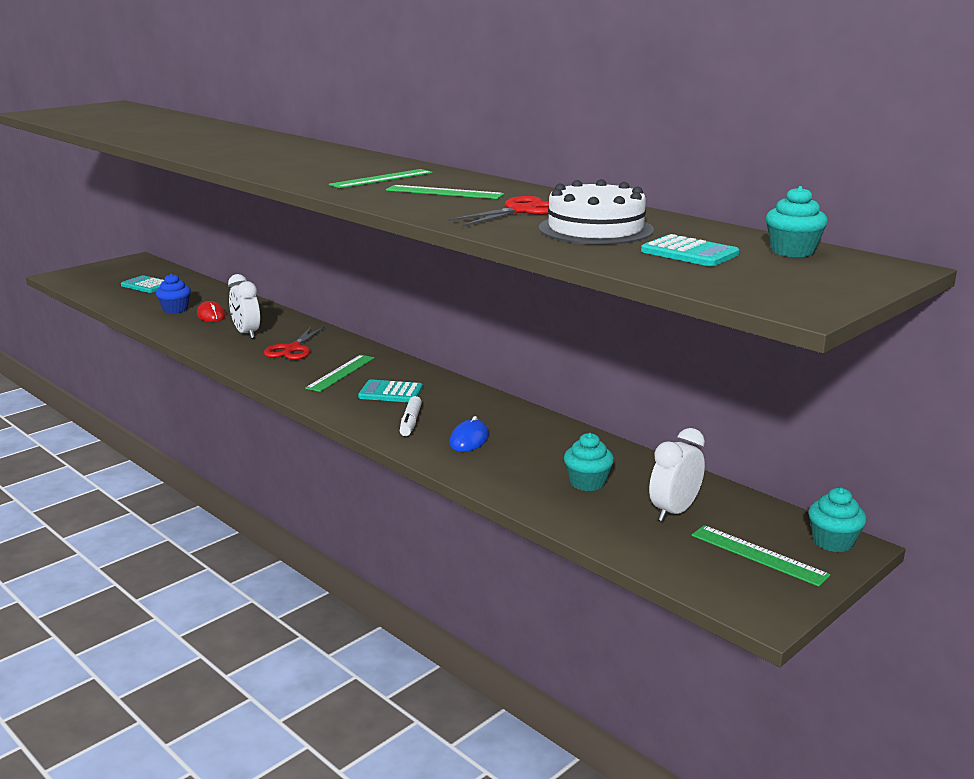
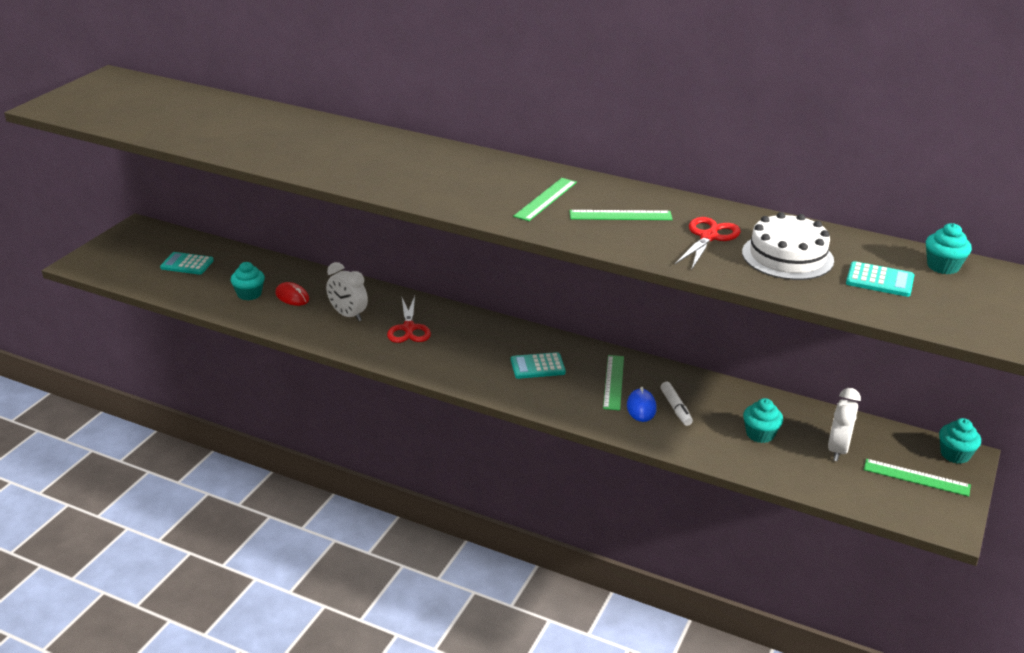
camera: 20 degrees left, 10 degrees up
blue cupcake [156,274,191,314] -> turquoise cupcake [231,262,265,300]
green ruler [305,355,375,392] -> green ruler moved to [603,355,624,411]
white marker [400,396,422,436] -> white marker moved to [660,382,693,426]

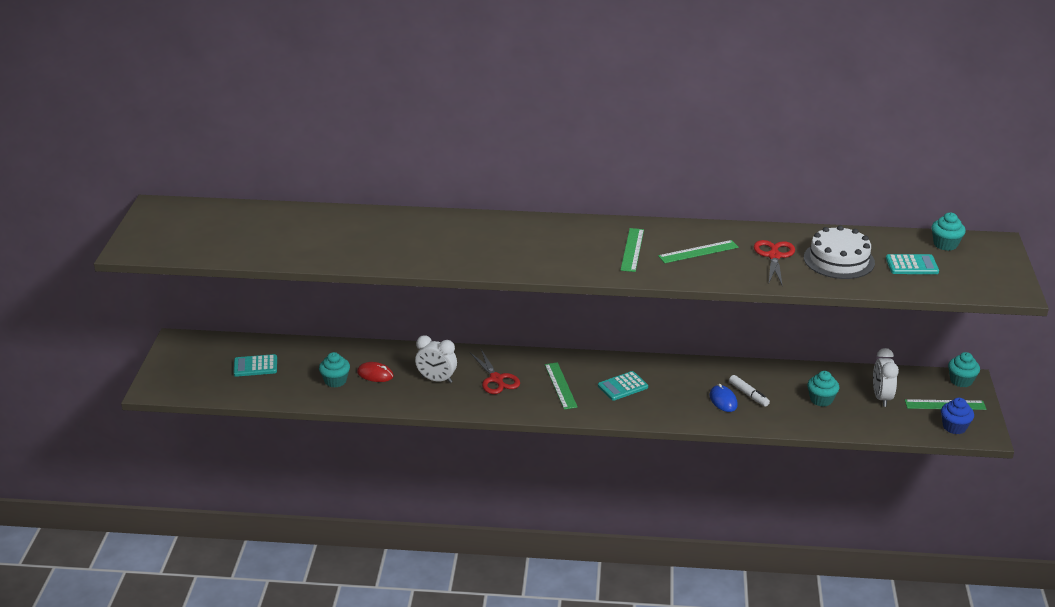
camera: 20 degrees left, 0 degrees up
green ruler [603,355,624,411] -> green ruler moved to [545,362,578,410]
none -> blue cupcake [941,398,974,434]

